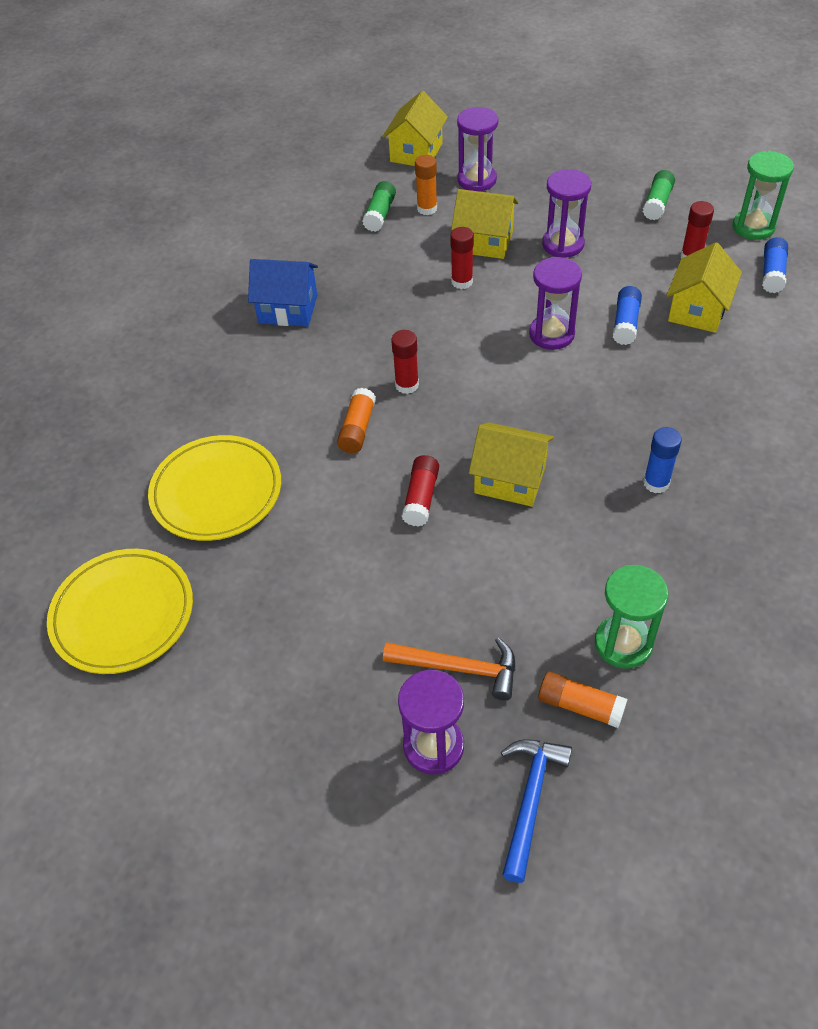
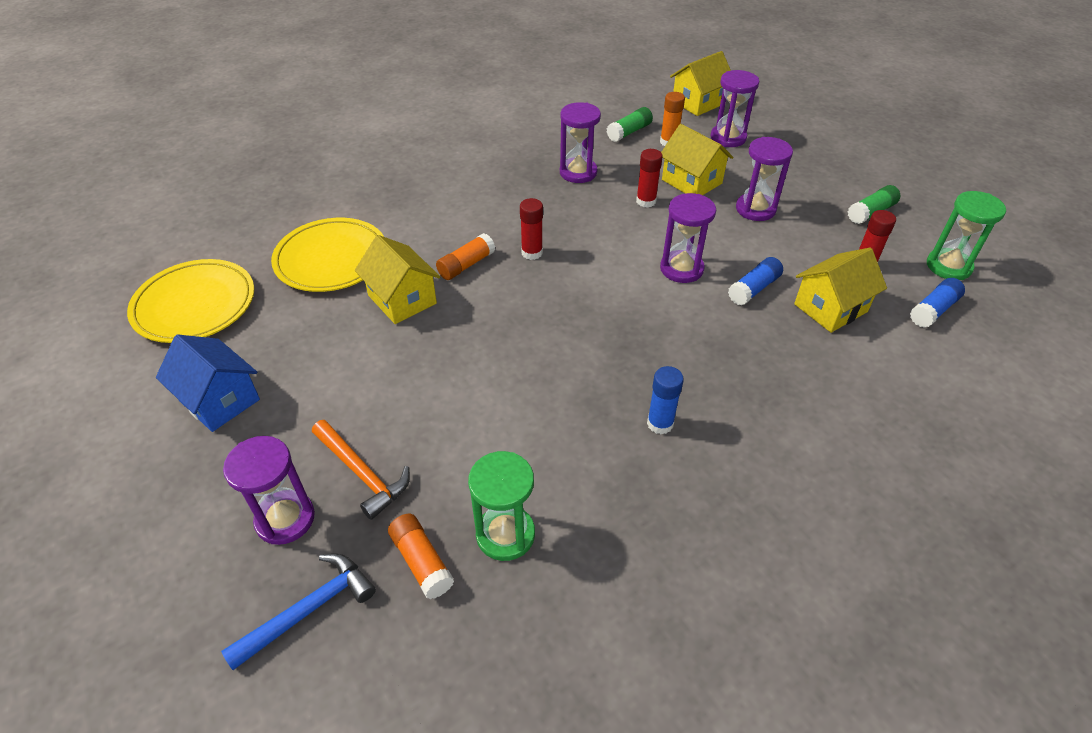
camera: 30 degrees right, 5 degrees down
blue house [248,259,318,327] -> blue house moved to [156,334,260,432]
red glue stick [402,455,439,527] -> none
yellow house [469,422,554,507] -> yellow house moved to [355,235,440,324]
none -> purple hourglass [560,102,601,183]

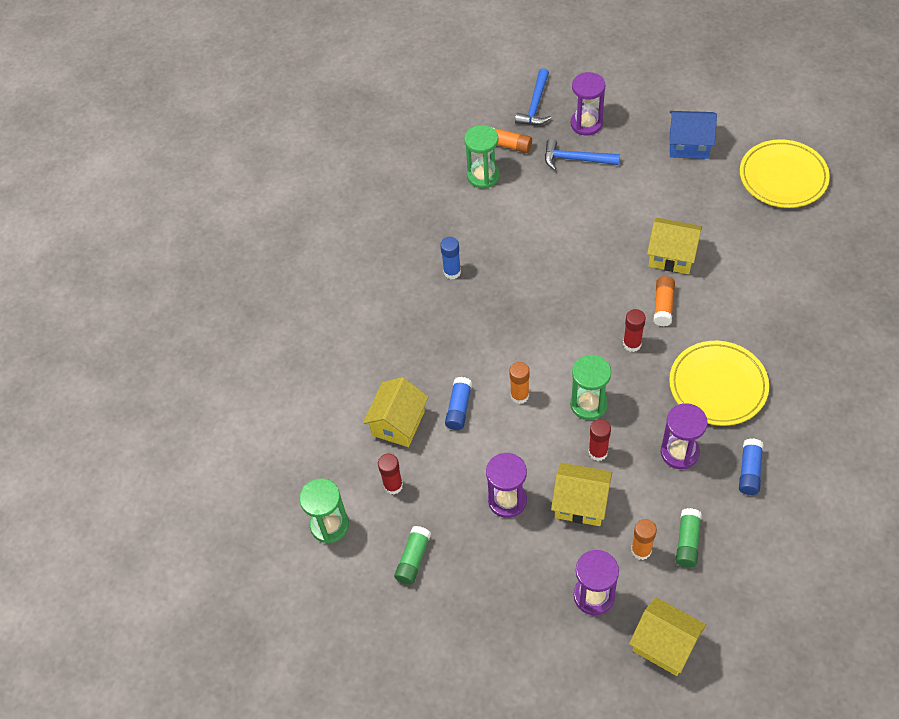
camera: 150 degrees right, 10 degrees up
yellow plate [271,218,384,292] -> yellow plate moved to [669,341,769,426]
orange hammer [312,420,410,520] -> blue hammer [545,139,620,170]
purple hourglass [660,193,716,283] -> orange glue stick [509,362,529,404]
yellow house [670,51,731,116] -> yellow house turned 75 degrees counterclockwise [629,597,706,676]
blue glue stick [910,278,965,328] -> blue glue stick moved to [739,438,764,495]
none -> green hourglass [570,355,611,420]

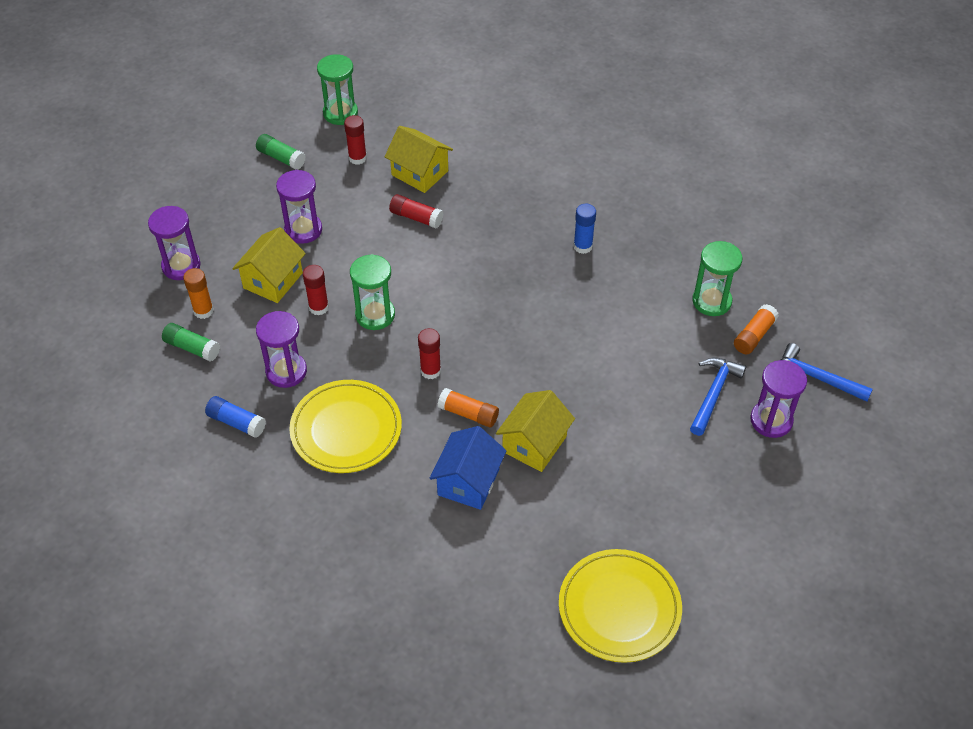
camera: 100 degrees right, 5 degrees down
blue glue stick [445,377,472,430] -> red glue stick [389,194,443,228]
orange glue stick [509,362,529,404] -> none
yellow house [629,597,706,676] -> none
blue house [670,111,717,159] -> blue house moved to [430,426,507,510]

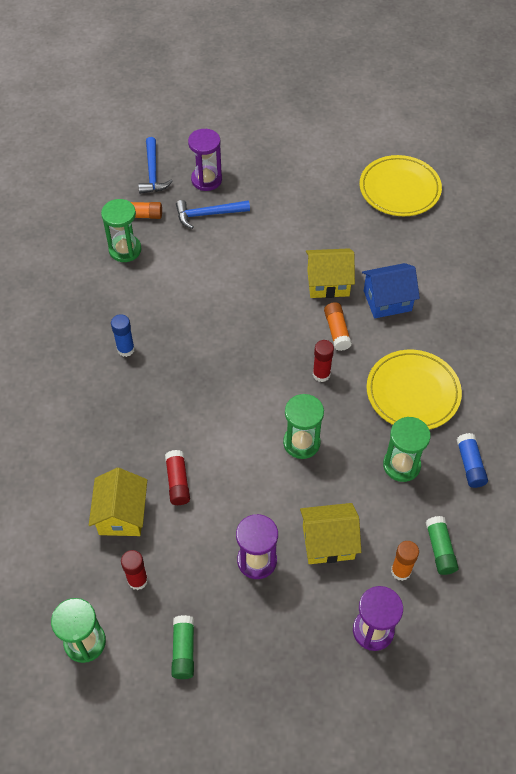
camera: 125 degrees left, 5 degrees up
purple hourglass [256,311,307,388] -> green hourglass [383,417,431,482]
red glue stick [303,265,329,316] -> none

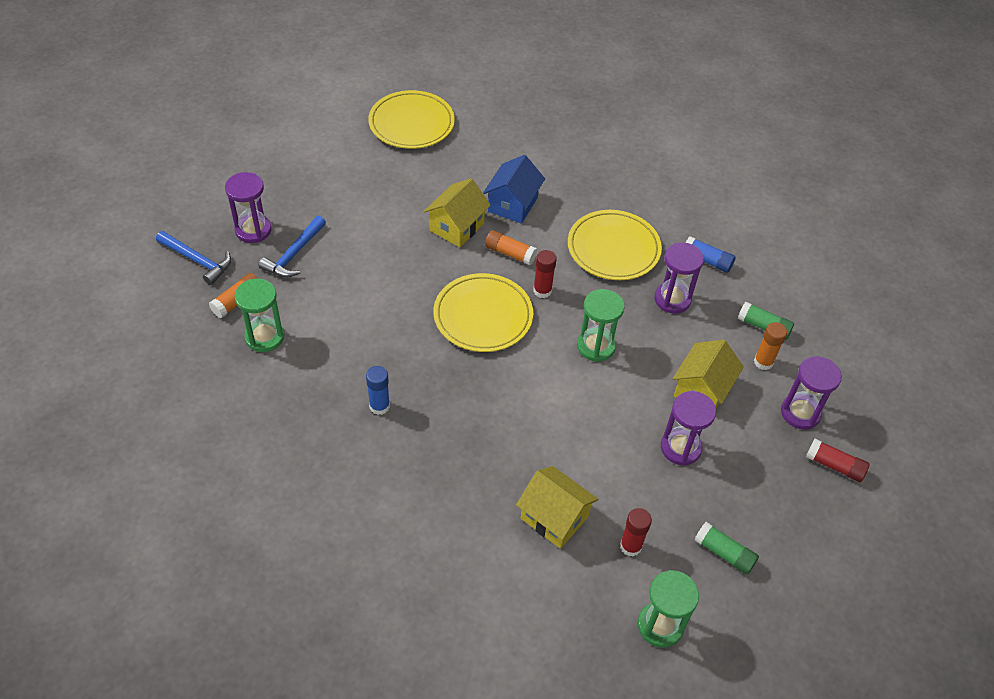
camera: 55 degrees left, 5 degrees down
red glue stick [165,450,190,505] -> red glue stick moved to [806,439,870,482]
green hourglass [383,417,431,482] -> purple hourglass [654,242,704,313]
none -> yellow plate [434,273,533,352]

